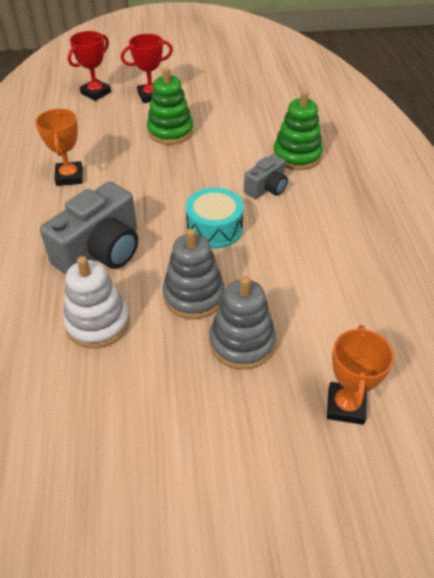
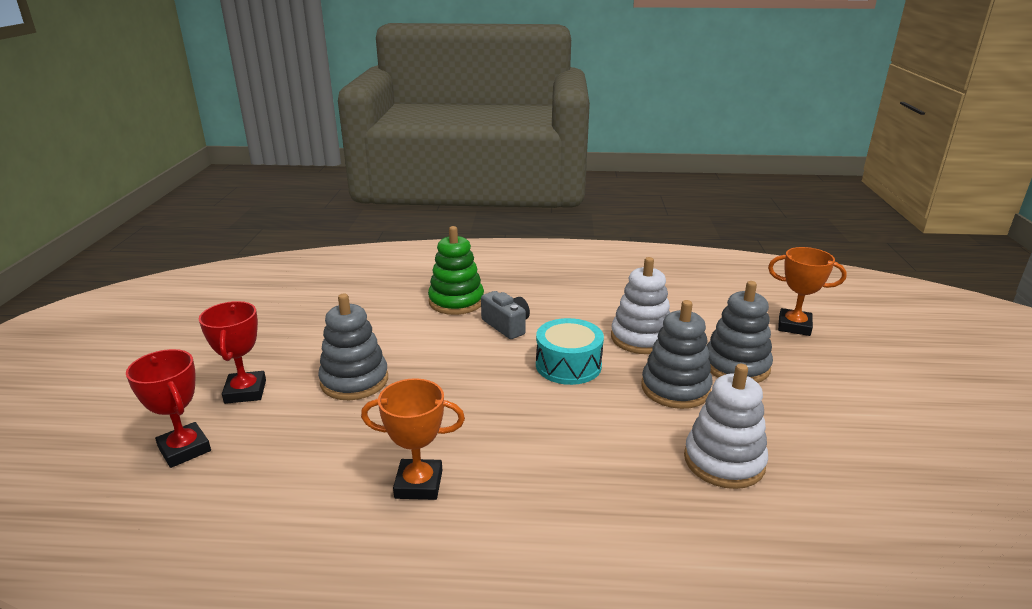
camera: 80 degrees left, 20 degrees down
grey camera [40,181,138,275] -> none
green stacking toy [147,67,193,145] -> grey stacking toy [318,293,388,400]
none -> white stacking toy [611,257,670,354]

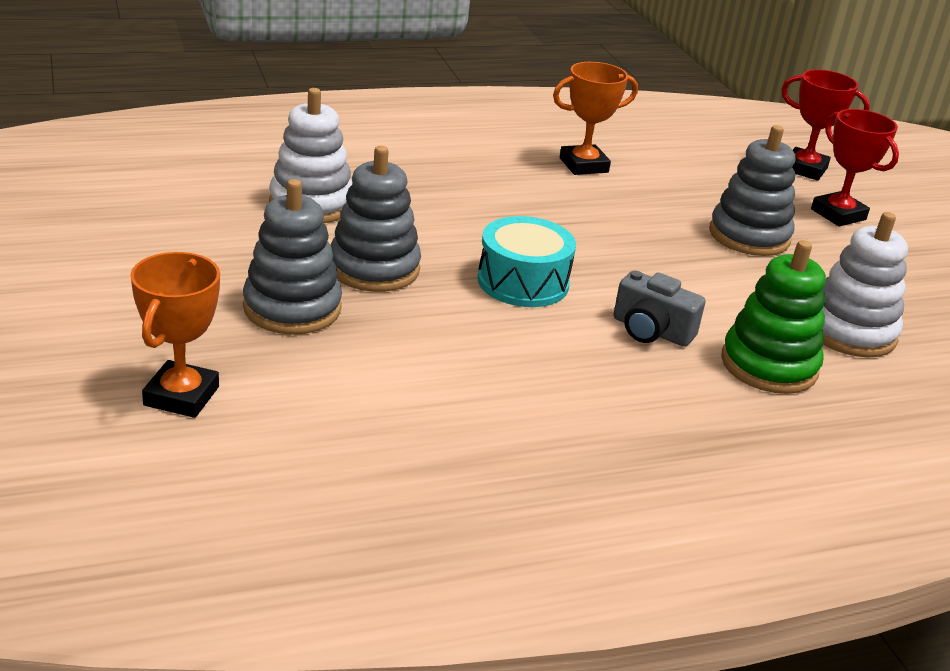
camera: 155 degrees right, 5 degrees up
white stacking toy [611,257,670,354] -> white stacking toy moved to [822,212,908,358]
orange trophy [768,247,847,336] -> orange trophy turned 75 degrees counterclockwise [130,252,220,418]

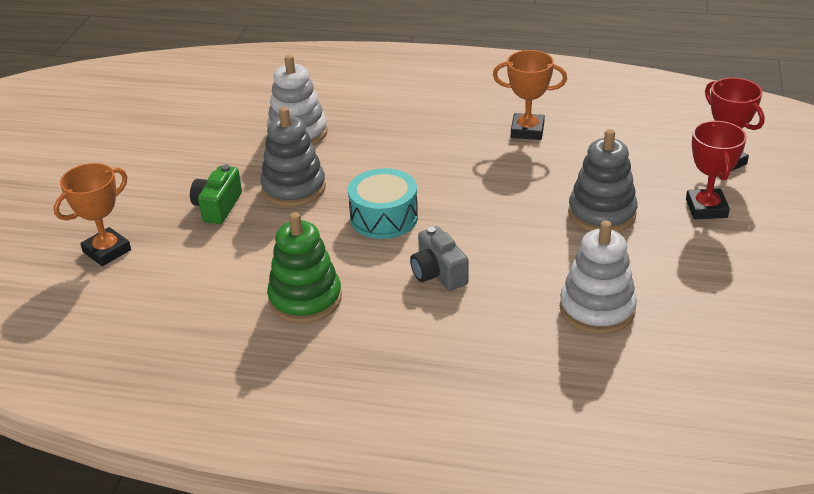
camera: 35 degrees right, 5 degrees up
grey stacking toy [243,179,342,335] -> green camera [190,165,242,224]
green stacking toy [721,240,826,394] -> green stacking toy moved to [267,212,342,323]

